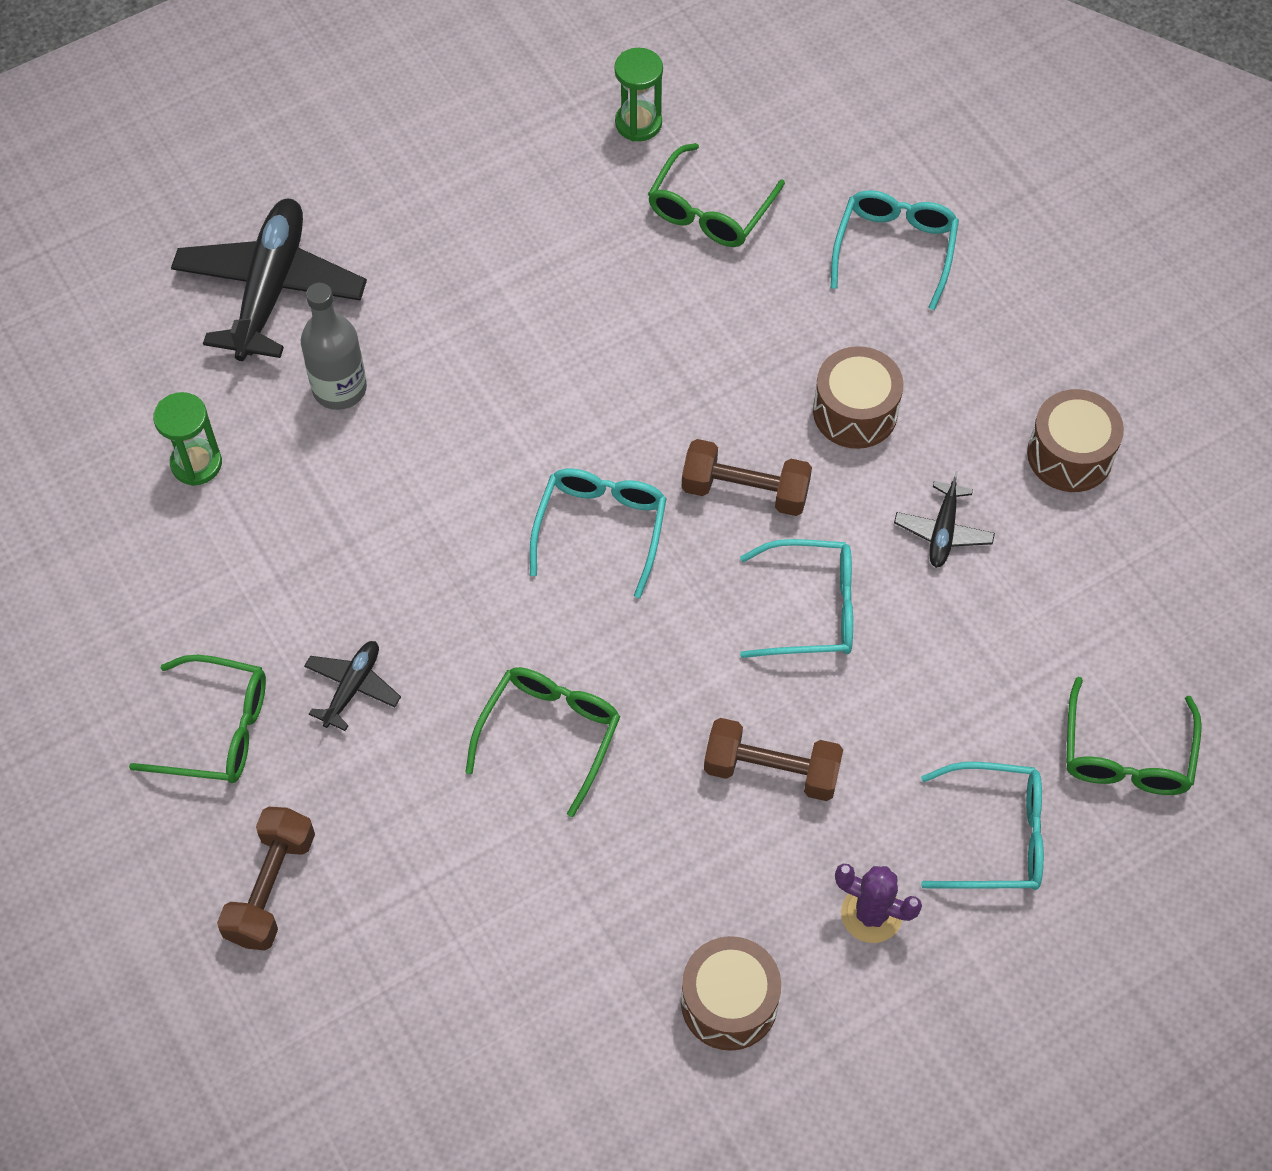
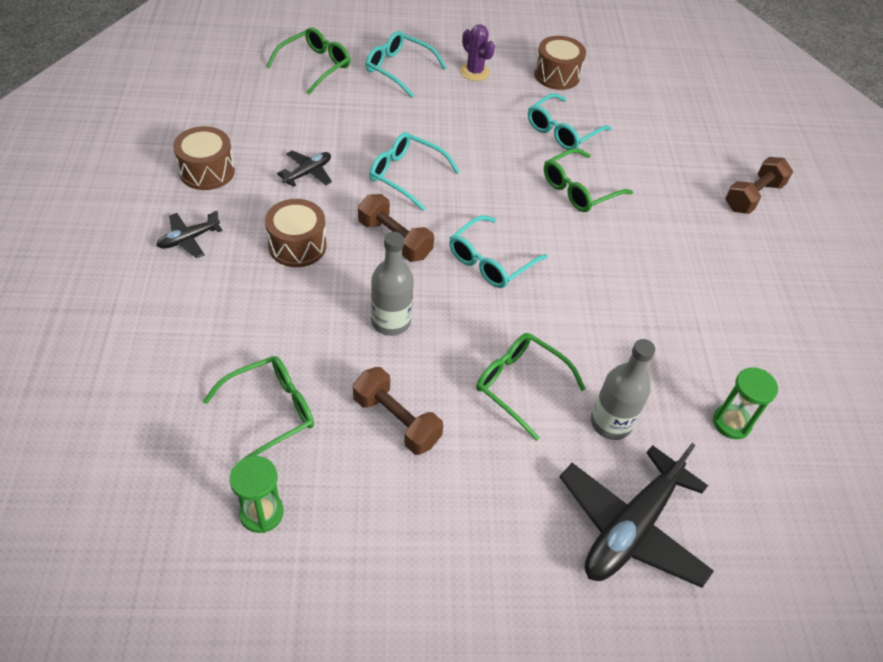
camera: 155 degrees left, 10 degrees down
green glasses [129,655,266,783] -> green glasses moved to [476,333,586,441]
black plane [304,641,401,731] -> black plane moved to [156,211,223,258]
brown dumbbell [704,718,843,801] -> brown dumbbell moved to [353,367,443,455]
turquoise glasses [831,190,959,310] -> turquoise glasses moved to [528,93,612,150]
none -> grey bottle [371,232,414,336]

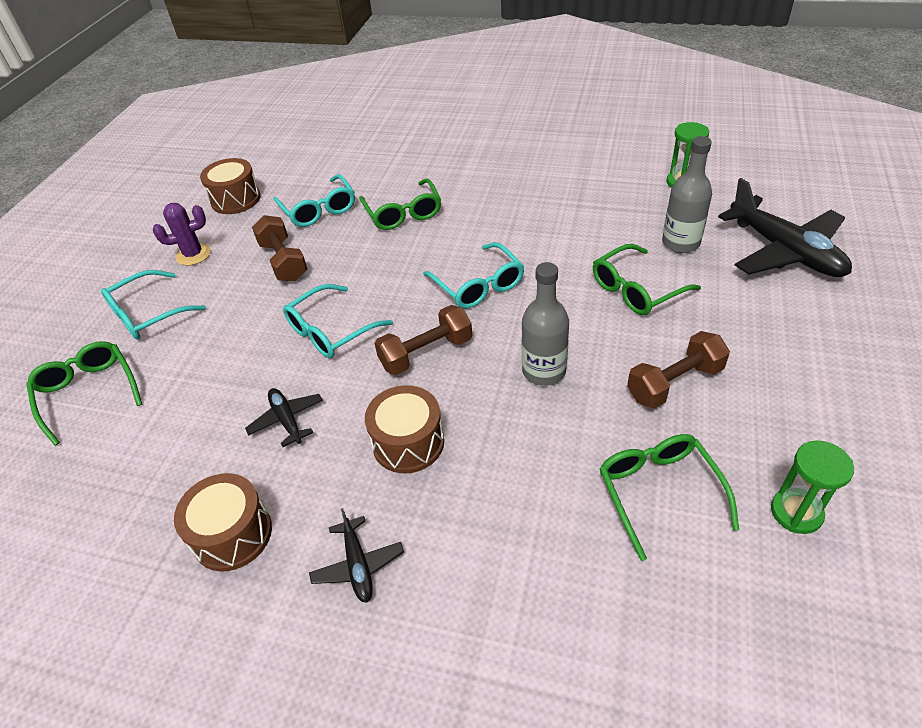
camera: 65 degrees left, 5 degrees down
brown dumbbell [725,157,793,214] -> brown dumbbell moved to [252,215,307,282]

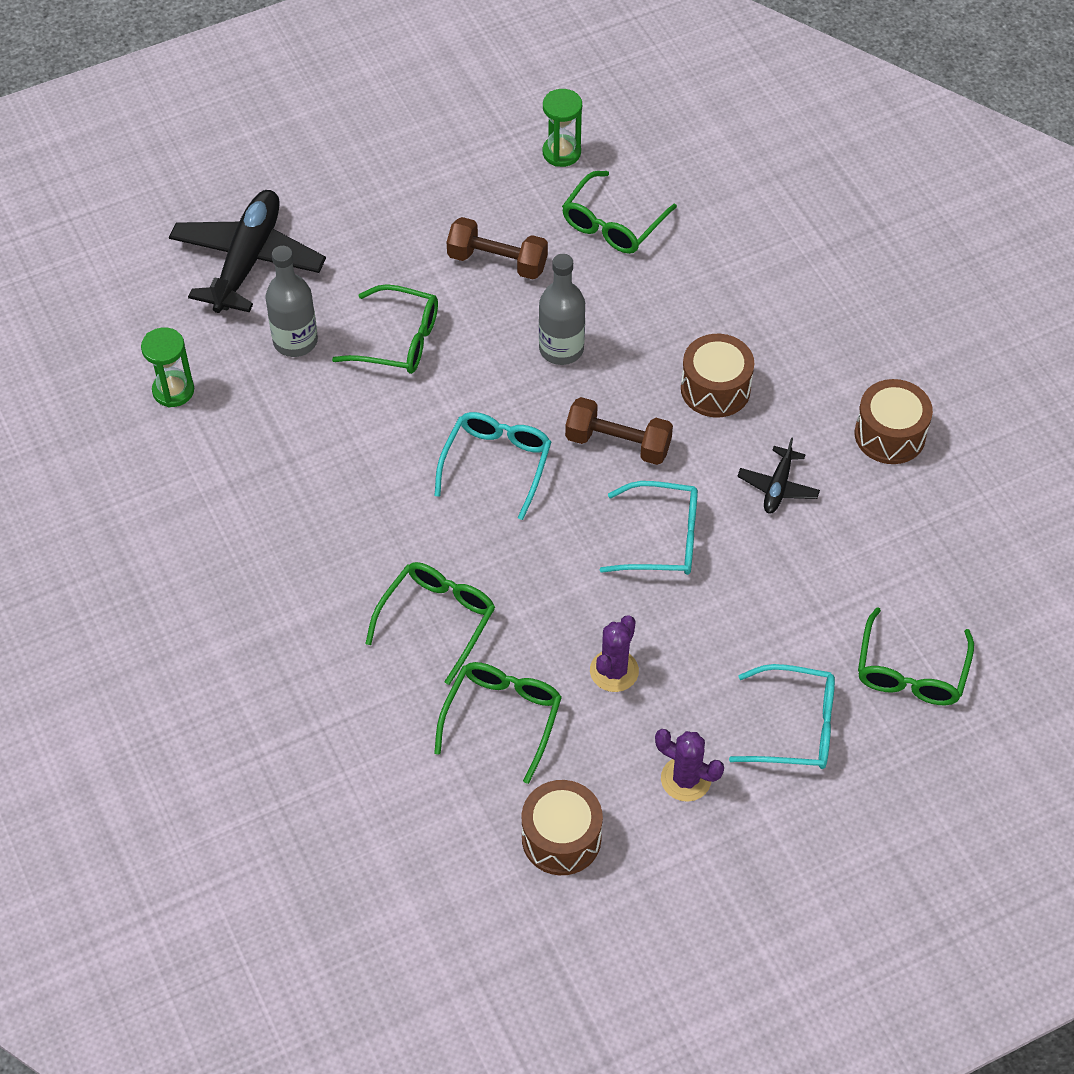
camera: 135 degrees left, 10 degrees up
brown dumbbell [252,215,307,282] -> purple cactus [590,615,639,692]
turquoise glasses [273,174,355,227] -> green glasses [434,662,562,784]
black plane [309,508,404,603] -> none

